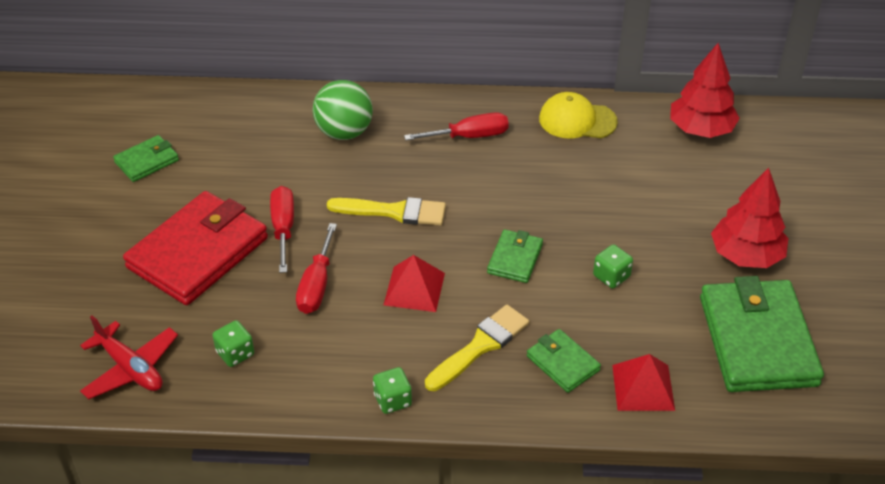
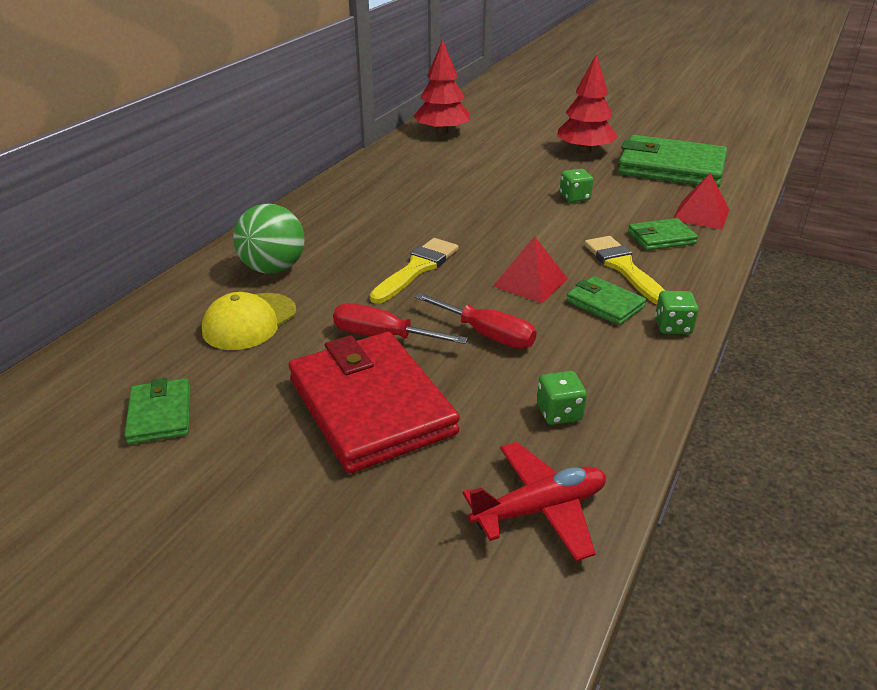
camera: 65 degrees left, 10 degrees down
red screwdriver [404,112,509,140] -> none
green wallet [487,229,543,283] -> green wallet moved to [567,276,646,325]
yellow cap [539,92,618,138] -> yellow cap moved to [202,292,297,350]

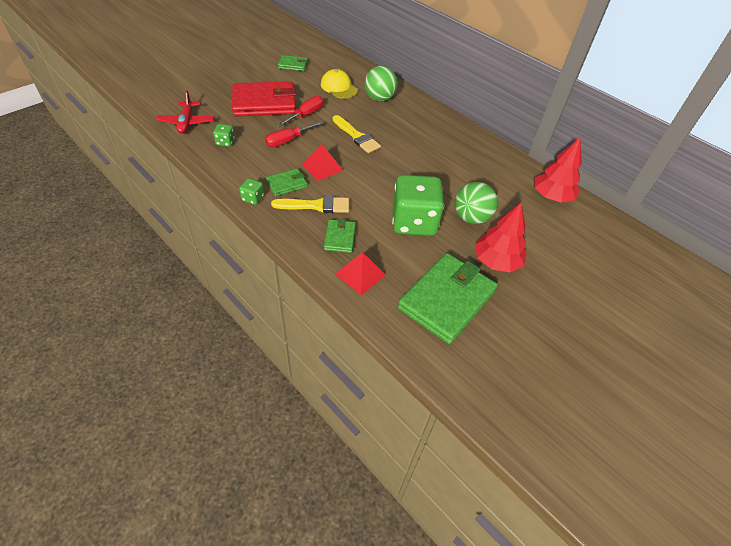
camera: 105 degrees right, 15 degrees up
green dice [560,169,593,202] -> green dice [392,175,444,236], size x2.41
none -> green ball [455,182,498,224]

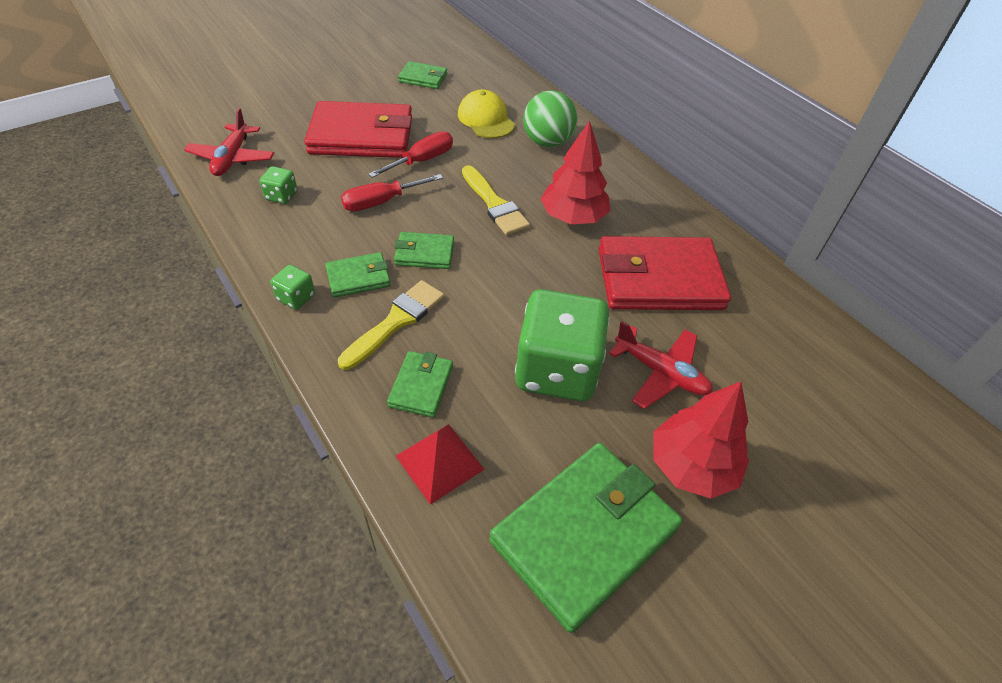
camera: 10 degrees right, 0 degrees up
yellow brush [271,196,349,213] -> yellow brush turned 60 degrees counterclockwise [338,280,444,370]
red pyramid [302,144,343,181] -> green wallet [394,232,454,269]
green ball [455,182,498,224] -> red plane [609,321,713,409]
red tree [534,137,582,203] -> red tree moved to [540,121,610,224]
none -> red wallet [599,236,731,310]

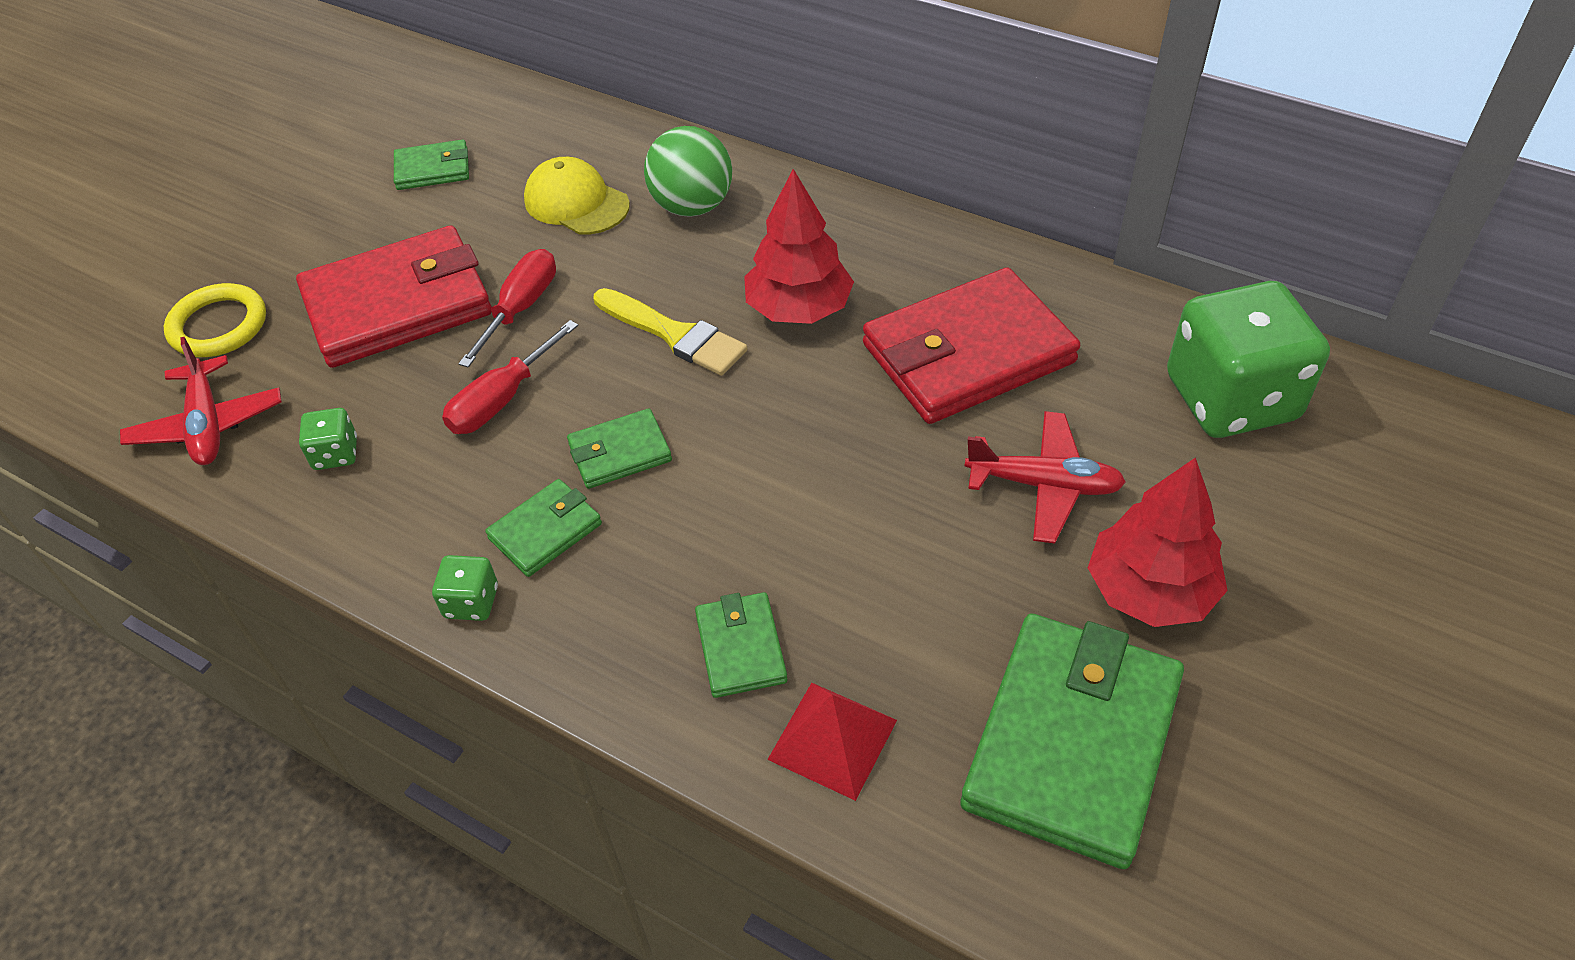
camera: 20 degrees left, 0 degrees up
yellow brush [338,280,444,370] -> none
green dice [515,289,610,401] -> green dice moved to [1167,281,1330,438]
none -> yellow ring [164,283,266,357]

